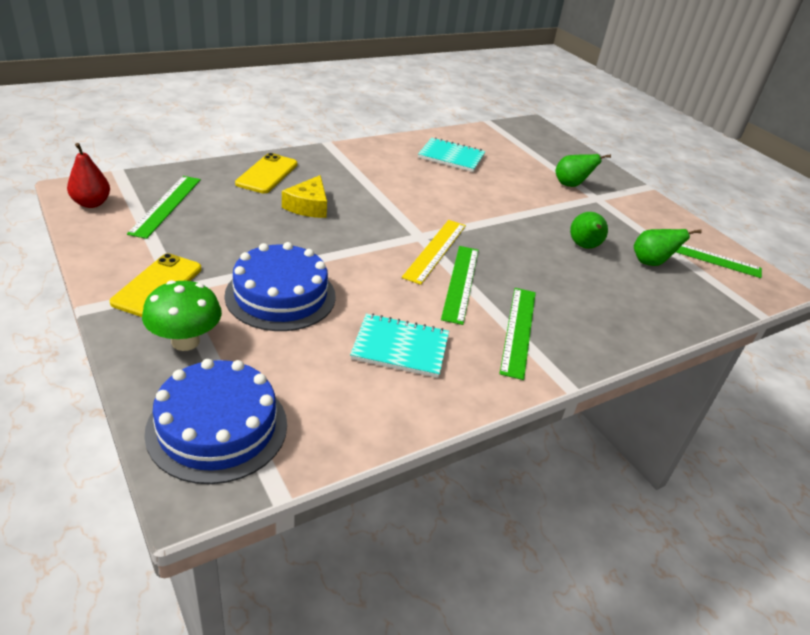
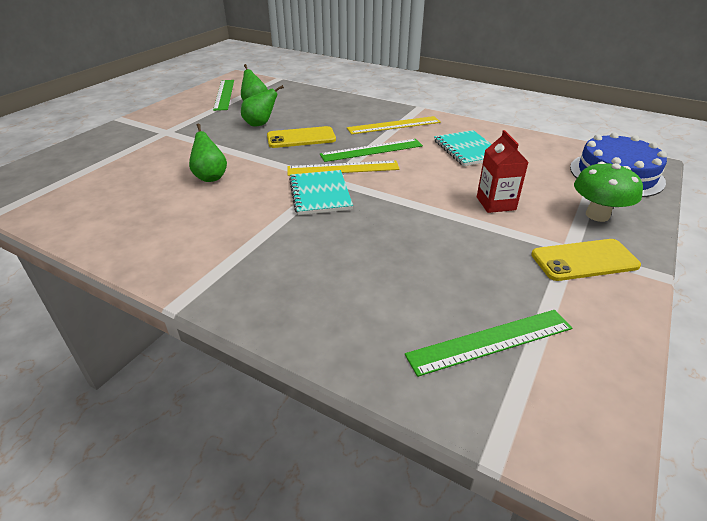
camera: 115 degrees left, 0 degrees up
red pear [67,143,110,208] -> none
blue cake [224,242,336,331] -> red carton [477,130,529,213]
yellow phone [235,153,297,193] -> yellow phone moved to [267,126,336,148]
yellow cheese [282,175,327,218] -> none
turquoise notebook [418,137,485,172] -> turquoise notebook moved to [289,170,353,215]
green ruler [499,288,536,380] -> yellow ruler [347,116,441,134]
green pear [555,154,611,187] -> green pear moved to [189,124,227,182]

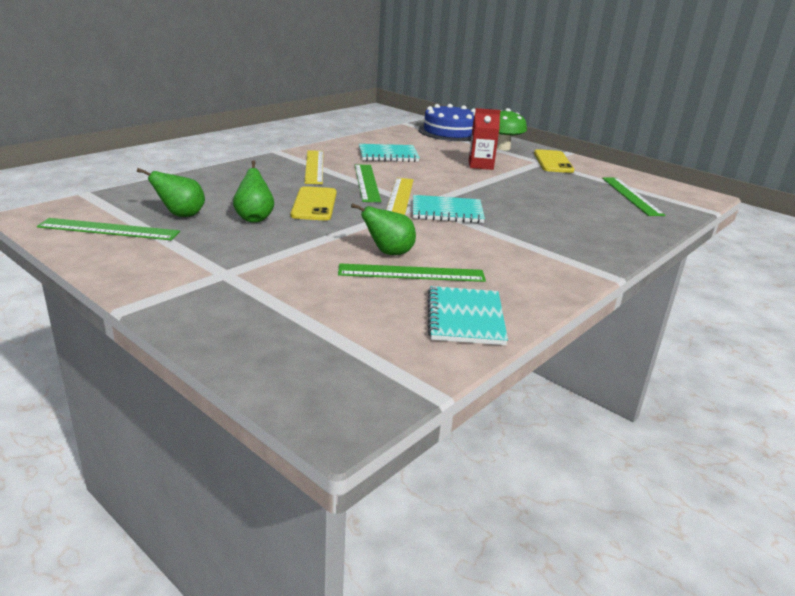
camera: 80 degrees left, 10 degrees down
none -> green ruler [338,263,486,282]
none -> turquoise notebook [428,286,508,345]

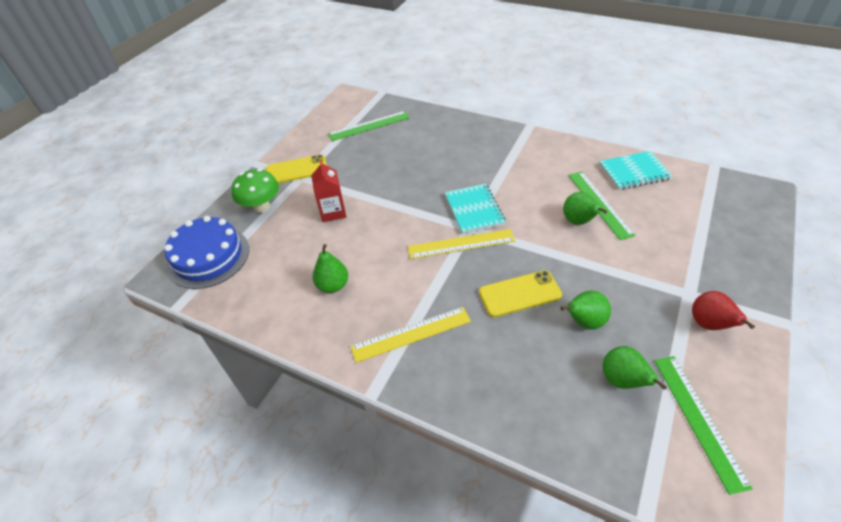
camera: 100 degrees left, 20 degrees up
green ruler [355,164,381,202] -> none
turquoise notebook [359,144,420,162] -> green pear [312,244,348,293]
none -> red pear [692,291,755,330]

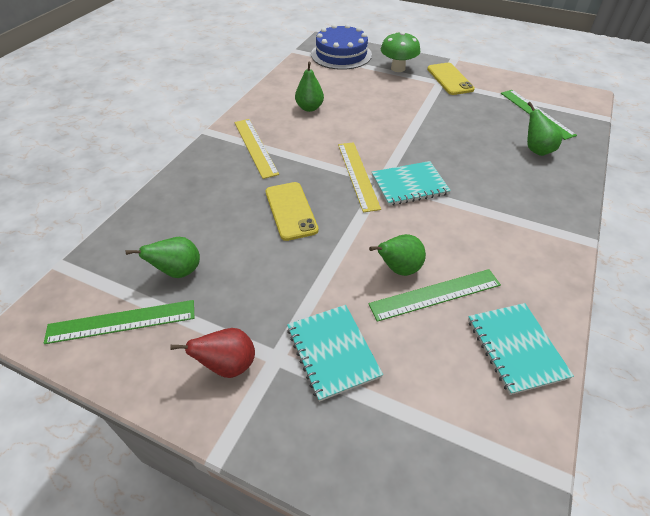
camera: 85 degrees right, 0 degrees up
red carton [311,160,346,222] -> none
green pear [560,291,611,330] -> green pear moved to [527,102,563,156]
none -> turquoise notebook [287,305,383,402]

